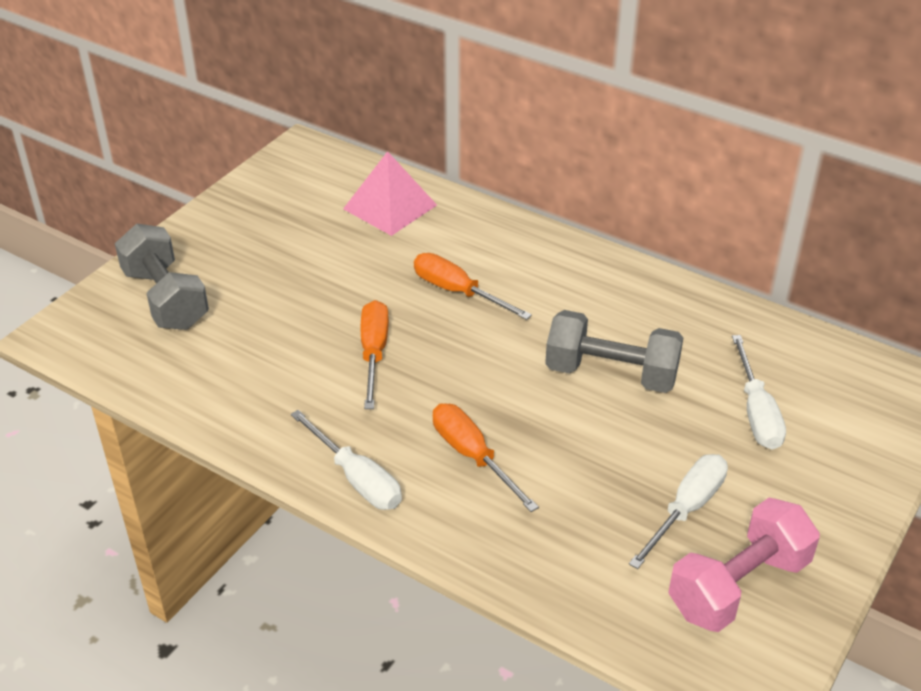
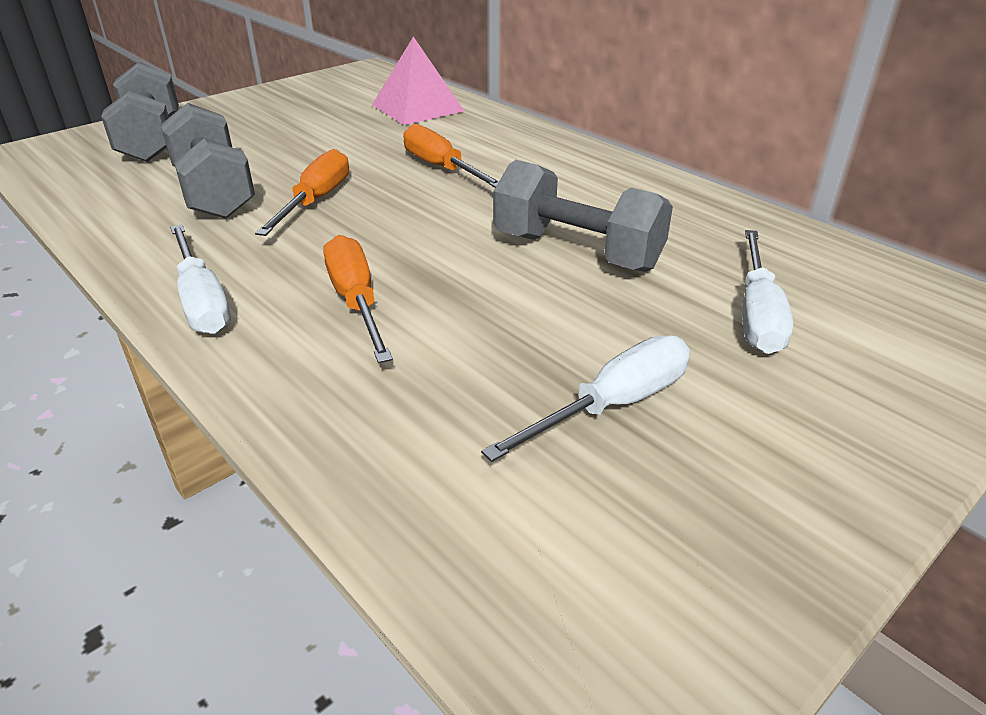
camera: 15 degrees right, 5 degrees down
pink dumbbell [668,498,820,632] -> none
none -> grey dumbbell [161,103,255,219]

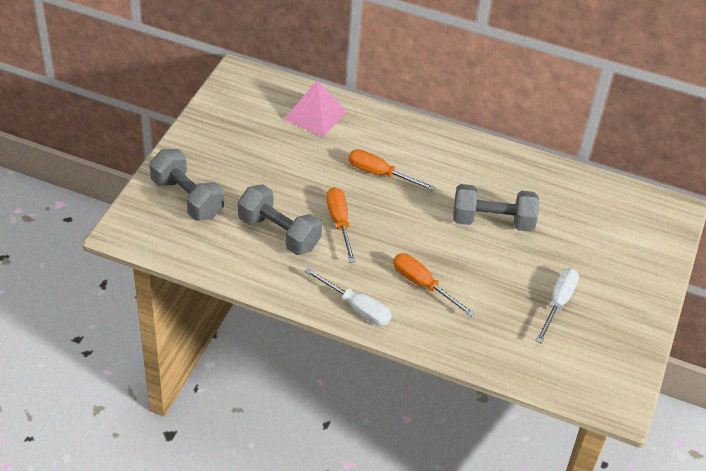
camera: 30 degrees left, 10 degrees up
white screwdriver [742,230,793,354] -> none

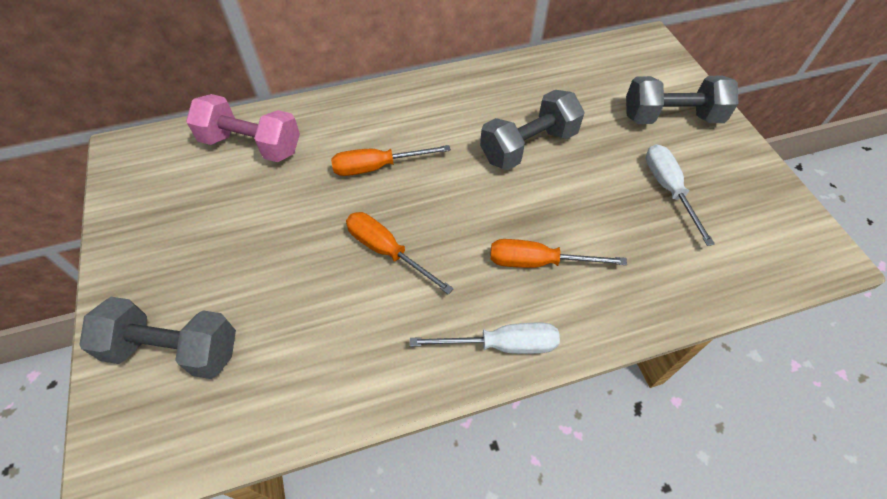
camera: 35 degrees left, 10 degrees up
grey dumbbell [238,184,322,255] -> grey dumbbell moved to [626,76,739,124]
pink pyramid [284,80,347,137] -> pink dumbbell [186,94,300,162]

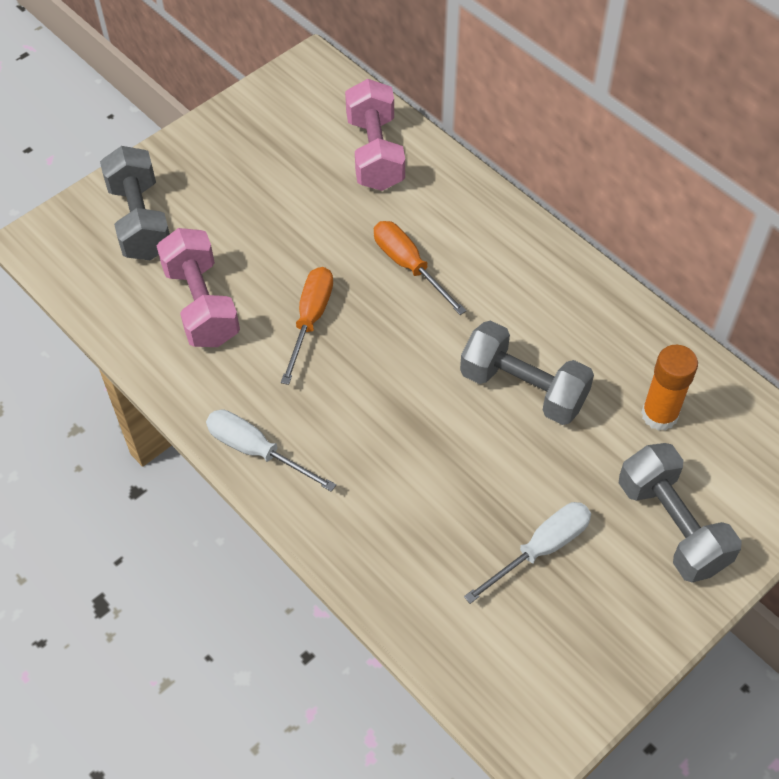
camera: 65 degrees right, 0 degrees up
white screwdriver [410,323,560,354] -> white screwdriver turned 150 degrees clockwise [206,409,336,492]
orange screwdriver [490,239,627,268] -> none
none -> pink dumbbell [157,228,240,347]
none -> orange glue stick [641,345,698,431]

